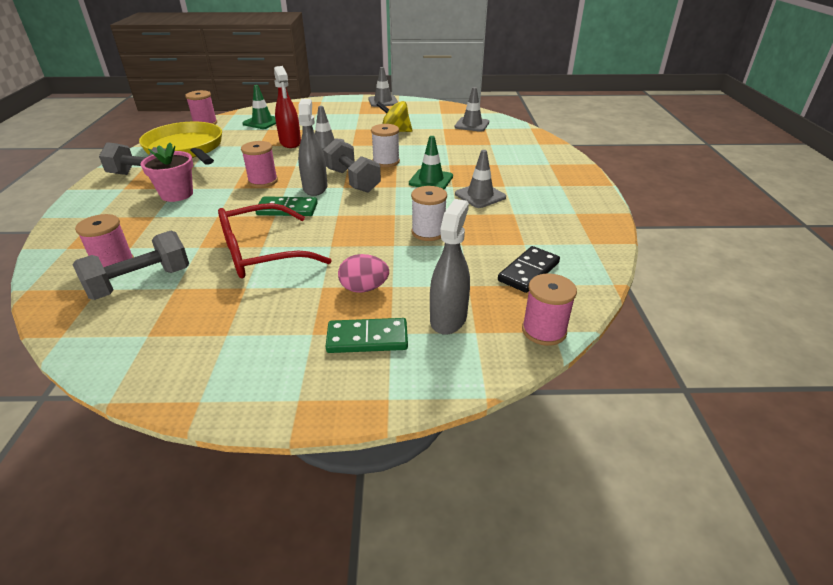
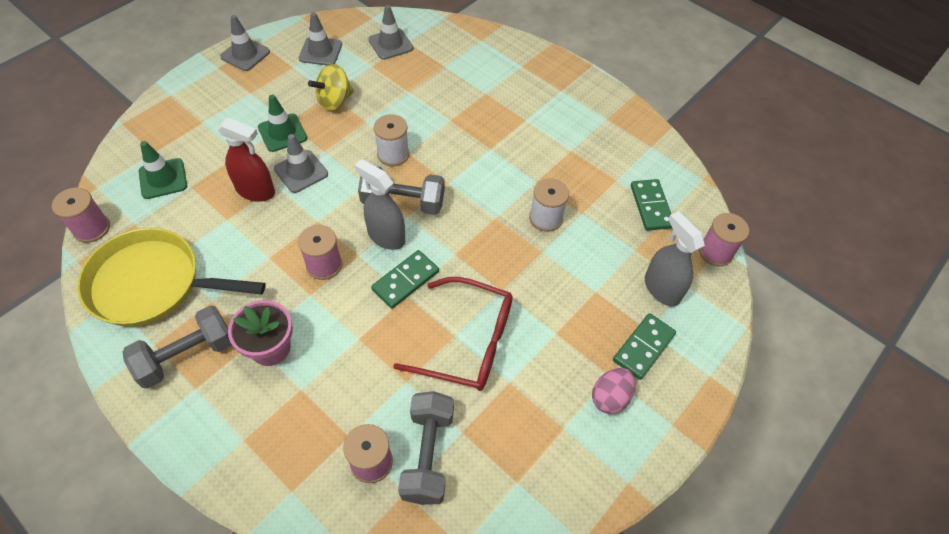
camera: 50 degrees left, 20 degrees up
red glasses [218,203,332,278] -> red glasses turned 90 degrees counterclockwise [393,277,513,391]
pink egg [338,254,389,293] -> pink egg moved to [592,368,635,414]
green traffic cone [409,136,453,189] -> green traffic cone moved to [258,95,307,152]
grey traffic cone [455,150,506,208] -> grey traffic cone moved to [299,12,342,66]
black domino [498,246,560,293] -> green domino [631,179,672,231]

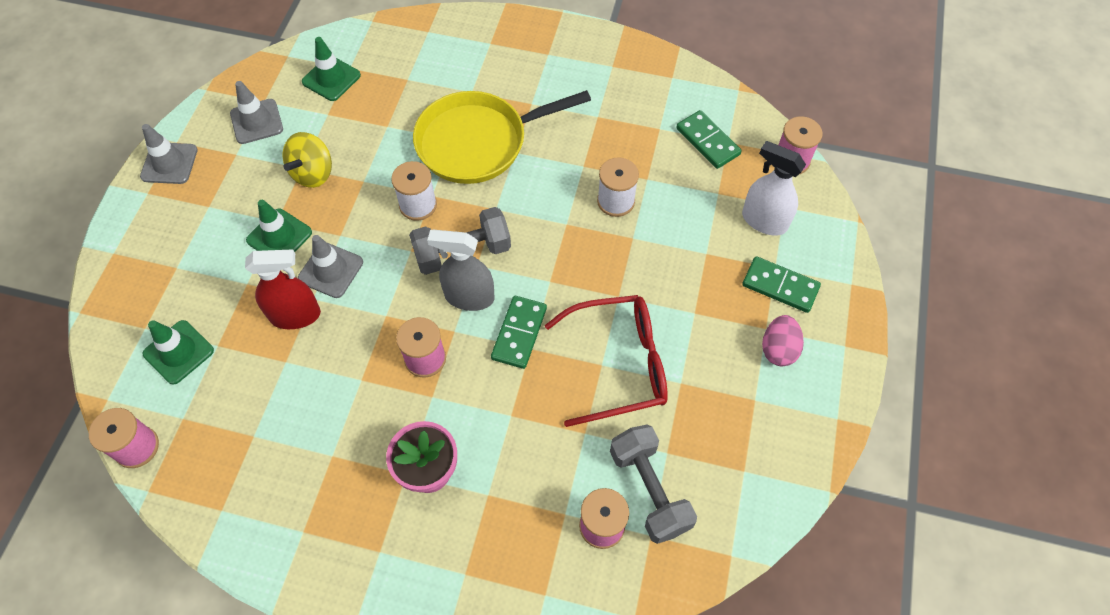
camera: 25 degrees left, 5 degrees up
yellow pan [77,228,266,327] -> yellow pan moved to [413,90,591,184]
grey dumbbell [122,305,232,389] -> none
grey traffic cone [368,5,413,60] -> green traffic cone [302,37,361,101]
green domino [613,313,676,380] -> green domino turned 75 degrees counterclockwise [742,256,821,313]
grey spray bottle [645,211,705,306] -> white spray bottle [742,141,806,236]

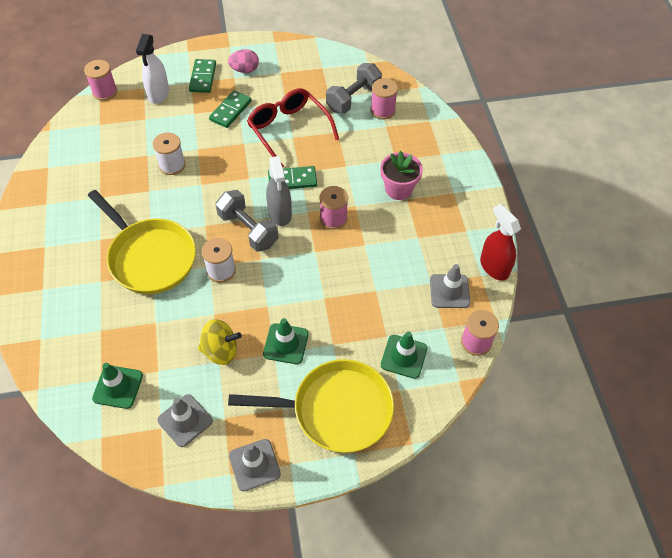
camera: 115 degrees left, 5 degrees down
red spray bottle [245,249,321,329] -> red spray bottle moved to [480,204,521,281]
grey traffic cone [298,235,363,298] -> grey traffic cone moved to [430,264,470,308]
green domino [676,110,742,169] -> green domino moved to [209,90,252,128]
none -> yellow pan [228,359,394,453]

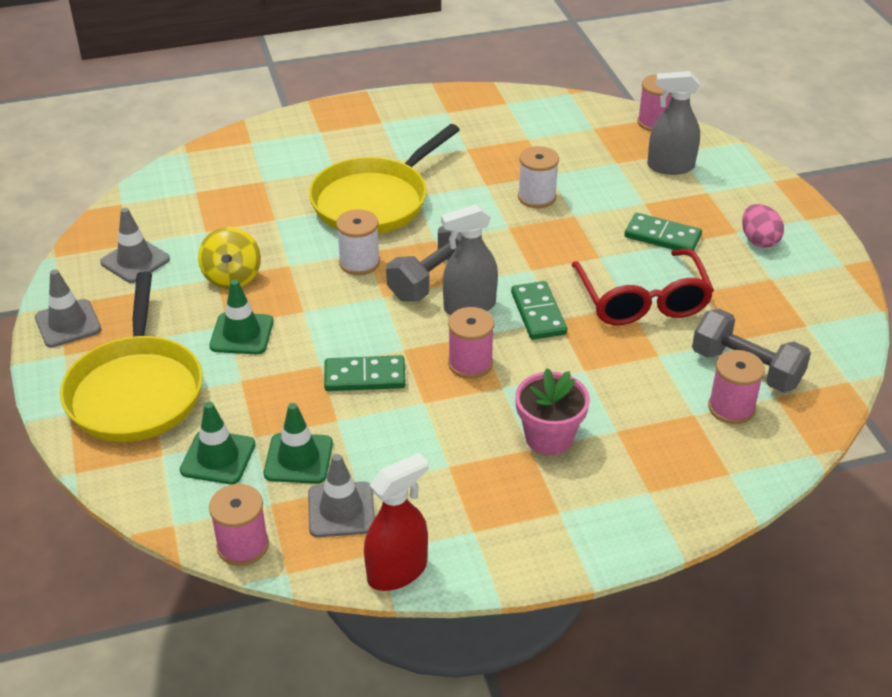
camera: 85 degrees right, 15 degrees down
green traffic cone [92,363,143,409] -> green traffic cone moved to [264,403,333,484]
white spray bottle [136,34,169,104] -> grey spray bottle [647,71,700,175]
green domino [189,59,216,93] -> green domino moved to [324,355,406,391]
red glasses [247,88,339,167] -> red glasses turned 120 degrees clockwise [571,249,714,325]

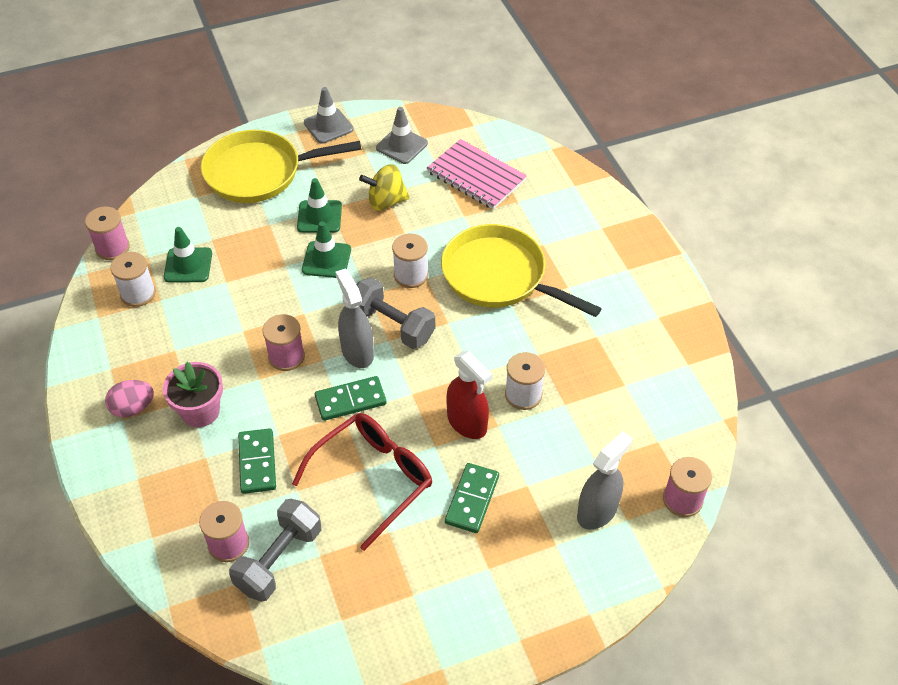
camera: 85 degrees right, 10 degrees up
green traffic cone [180,402,256,484] -> green traffic cone moved to [302,221,351,278]
grey traffic cone [308,454,375,537] -> white spool [110,252,156,307]
green domino [324,355,406,391] -> green domino moved to [238,428,276,494]
red spray bottle [364,453,428,591] -> red spray bottle moved to [446,351,492,439]
red glasses [571,249,714,325] -> red glasses turned 150 degrees clockwise [292,413,432,551]
grey spray bottle [647,71,700,175] -> grey spray bottle turned 45 degrees clockwise [577,431,632,530]
pink egg [742,204,784,248] -> pink egg moved to [105,380,154,418]
none -> pink notebook [427,139,527,210]

